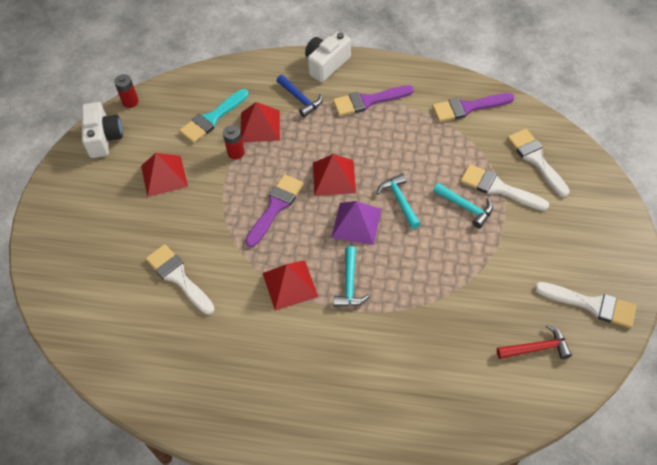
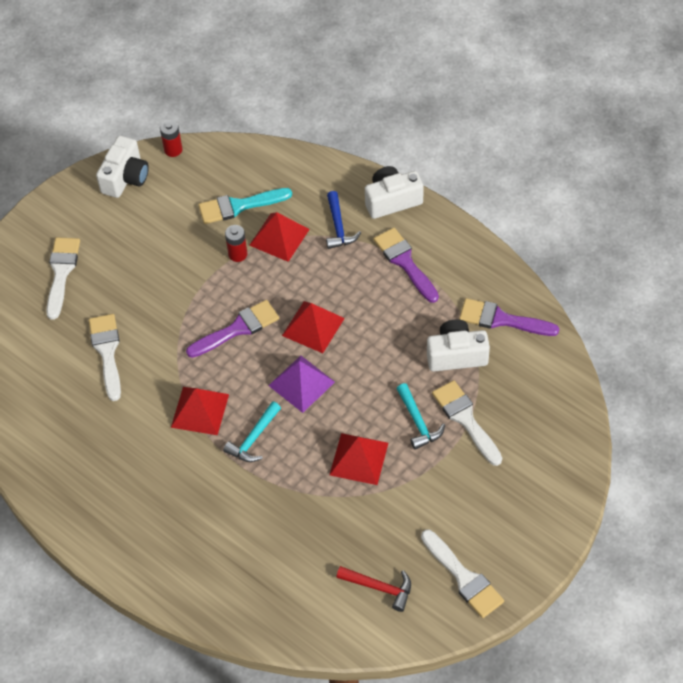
camera: 30 degrees right, 0 degrees up
red pyramid [141,153,188,197] -> red pyramid moved to [330,433,388,485]
purple brush [333,85,414,116] -> purple brush turned 45 degrees clockwise [374,228,439,303]
turquoise hammer [377,173,420,229] -> none
white brush [507,129,570,197] -> white brush moved to [46,237,80,320]
none -> white camera [427,319,490,372]

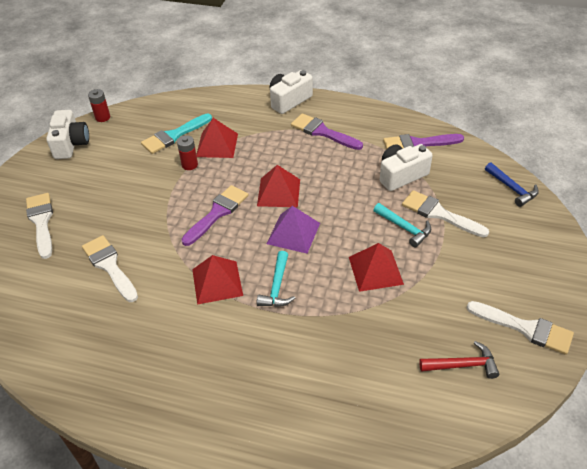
camera: 25 degrees left, 10 degrees down
blue hammer [326,191,361,249] -> blue hammer moved to [485,162,539,207]

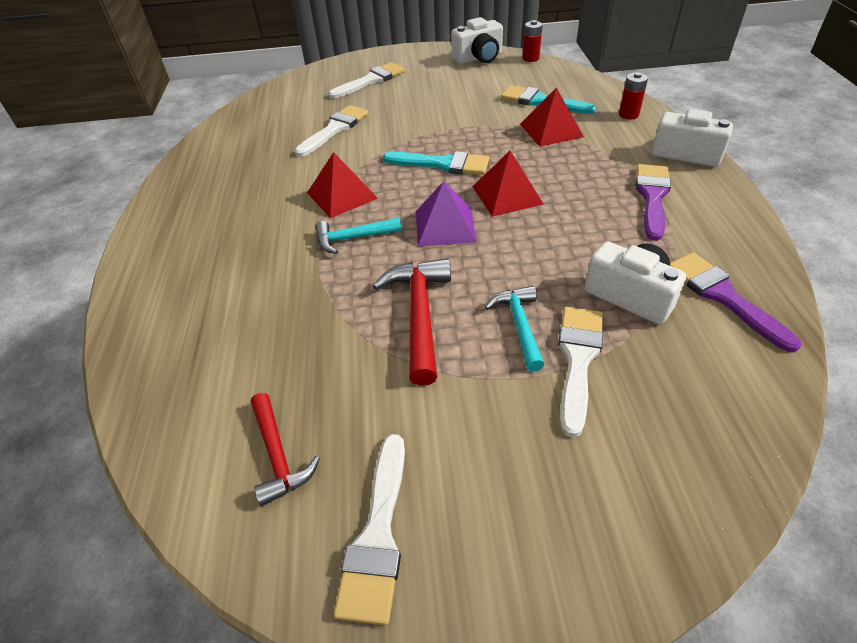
camera: 70 degrees right, 0 degrees up
red battery [177,135,198,170] -> red battery moved to [619,72,648,120]
purple brush [181,185,248,246] -> turquoise brush [383,151,489,175]
red pyramid [349,243,404,292] -> red hammer [373,258,451,386]
turquoise hammer [374,203,431,248] -> turquoise hammer turned 150 degrees clockwise [485,286,544,372]
blue hammer [485,162,539,207] -> none

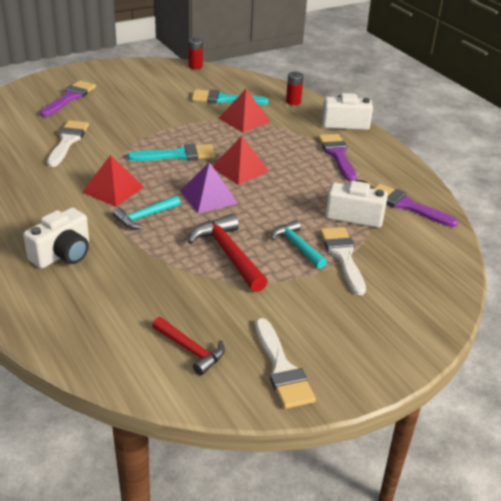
camera: 30 degrees left, 10 degrees down
white brush [328,62,405,99] -> purple brush [40,80,96,117]
white camera [451,17,503,64] -> white camera moved to [23,207,89,268]

